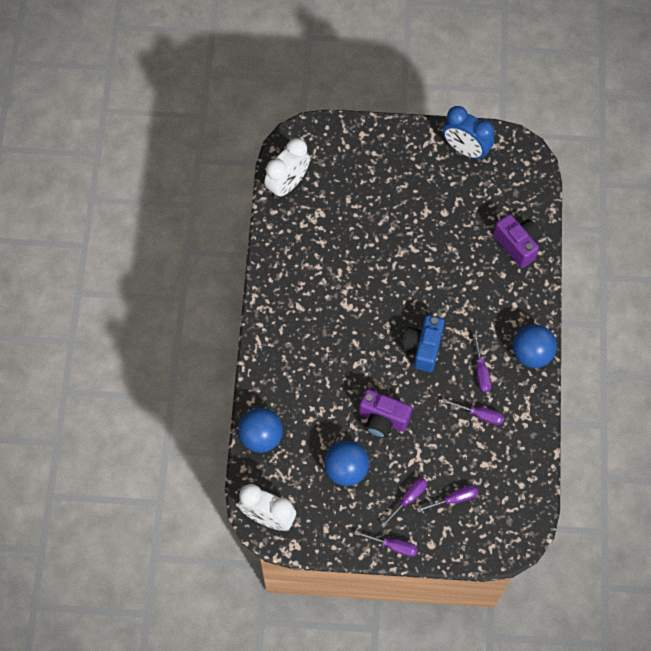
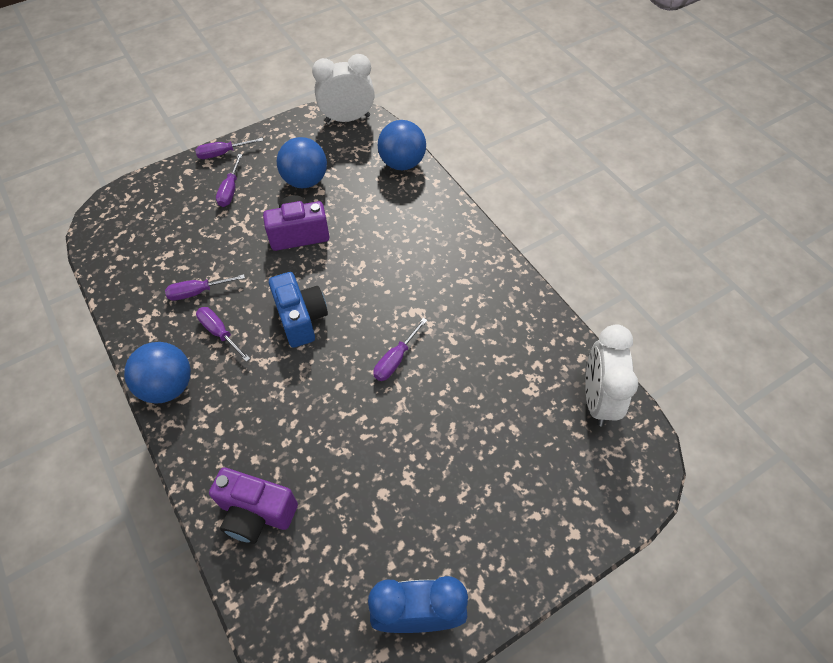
camera: 145 degrees right, 10 degrees down
purple screwdriver [417,485,478,512] -> purple screwdriver moved to [373,318,427,381]

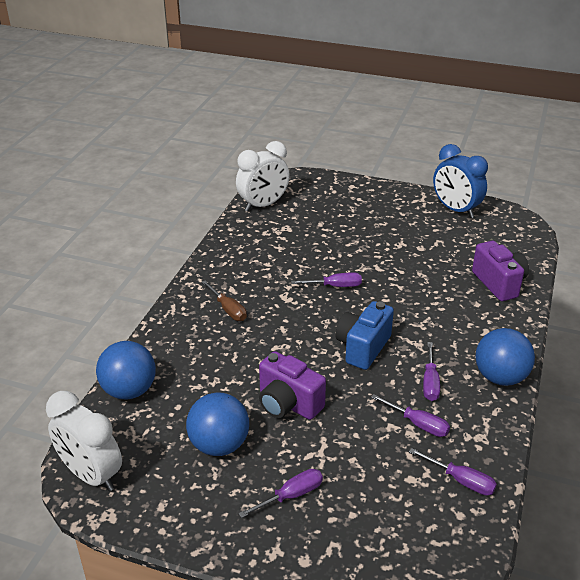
camera: 130 degrees left, 20 degrees down
purple screwdriver [195,138,263,159] -> purple screwdriver moved to [409,448,497,495]
none -> brown screwdriver [202,280,247,321]

